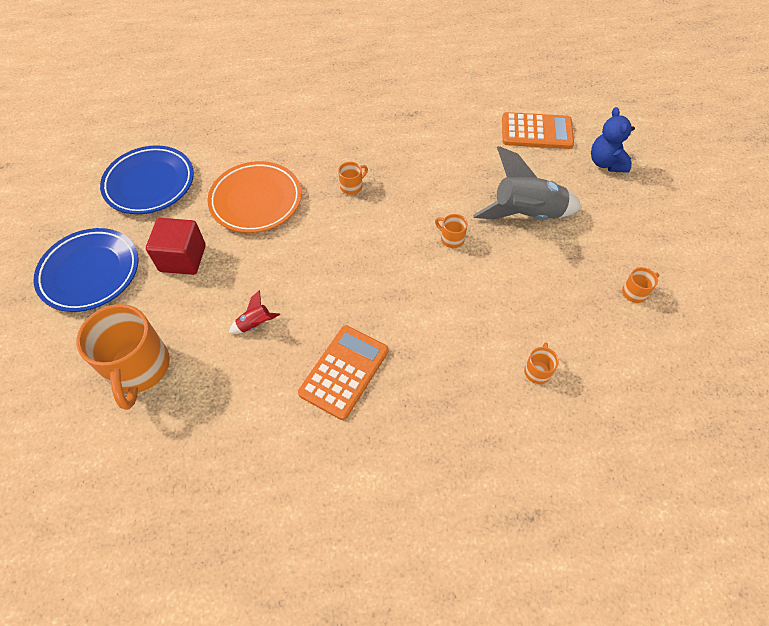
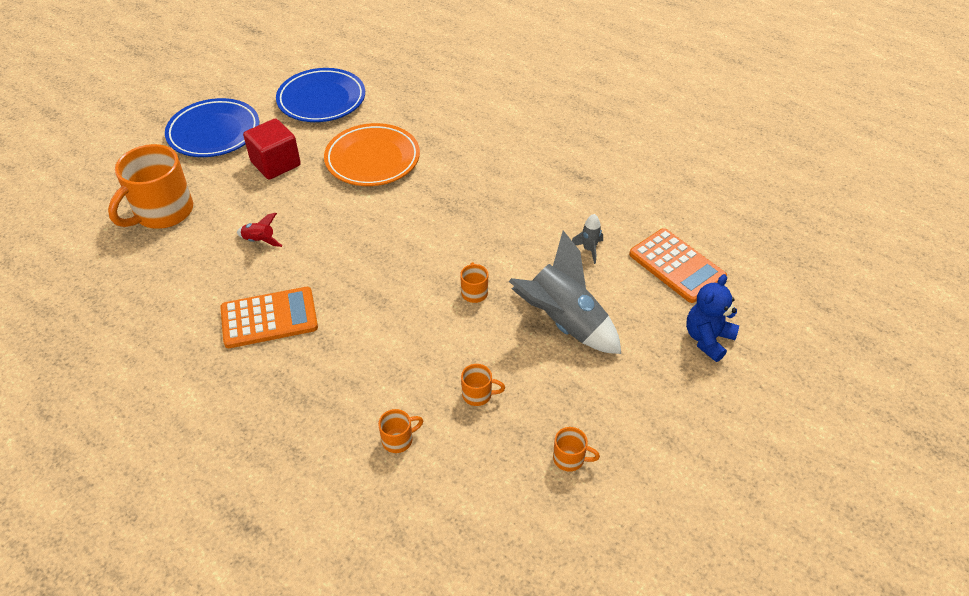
camera: 45 degrees right, 10 degrees down
orange mug [338,162,368,195] -> orange mug moved to [461,364,505,406]
none -> grey rocket [572,214,603,264]

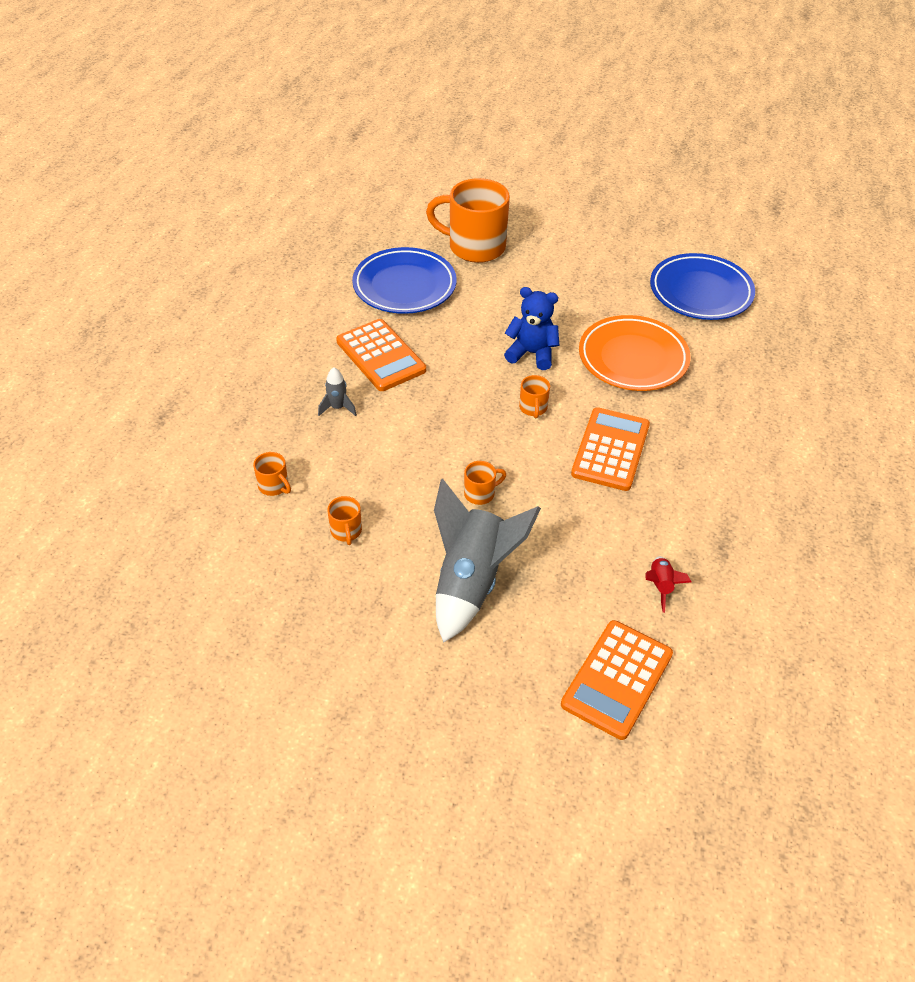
camera: 70 degrees right, 0 degrees up
blue plate [165,98,259,157] -> blue plate moved to [352,247,457,314]
red rocket [237,213,282,247] -> red rocket moved to [646,556,691,613]
red cube [243,118,301,180] -> none
orange mug [553,427,600,471] -> orange mug moved to [519,375,550,418]
grey rocket [572,214,603,264] -> grey rocket moved to [318,367,357,416]
blue teddy bear [686,274,739,362] -> blue teddy bear moved to [504,287,560,370]
none -> orange calculator [571,407,650,491]

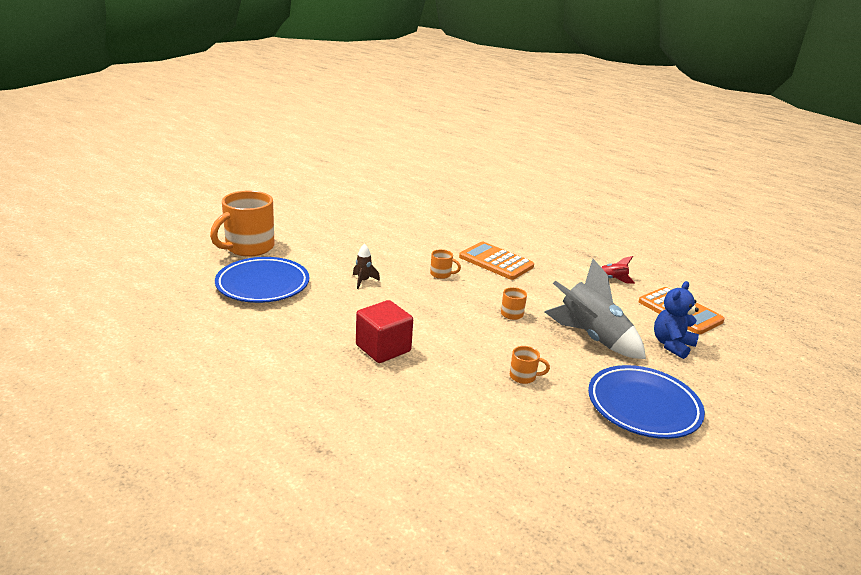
camera: 70 degrees left, 20 degrees down
orange mug [253,452,291,496] -> none
grey rocket [318,367,357,416] -> red cube [356,300,413,363]
orange calculator [336,319,426,391] -> none
blue teddy bear [504,287,560,370] -> blue teddy bear moved to [654,281,699,359]
orange plate [579,315,691,391] -> none
blue plate [650,253,755,320] -> blue plate moved to [588,365,705,439]
none -> brown rocket [353,244,380,289]

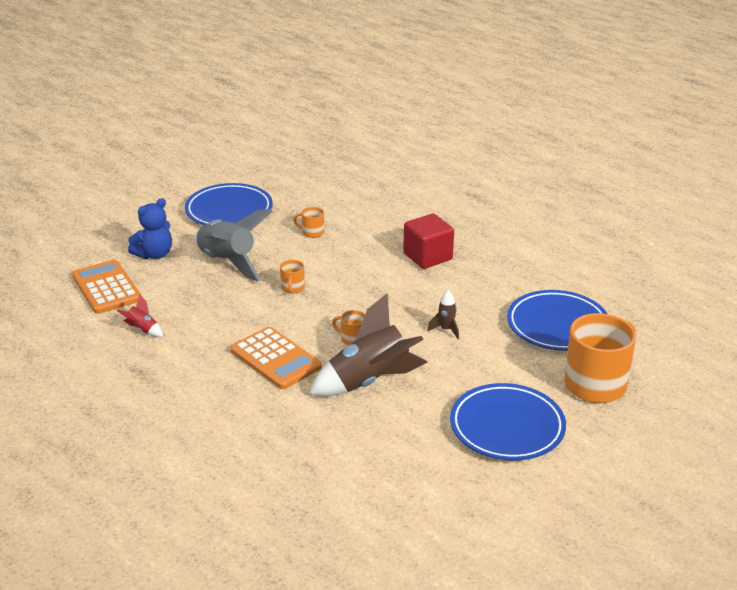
camera: 170 degrees left, 5 degrees up
none -> brown rocket [309,294,428,396]
none -> blue plate [450,383,566,460]

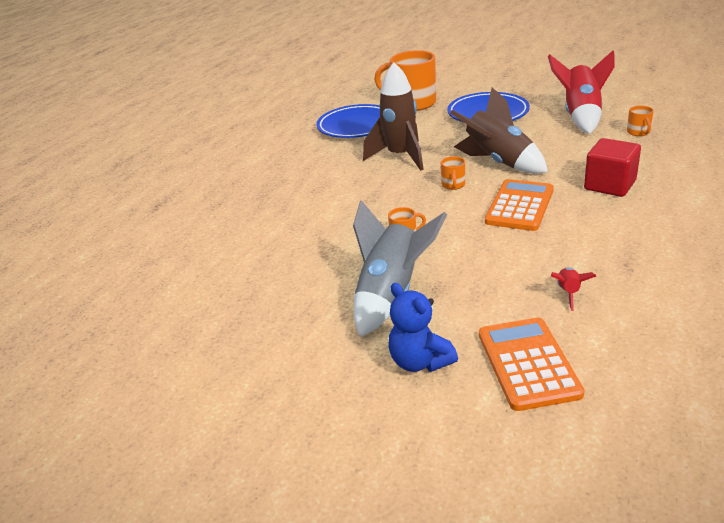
camera: 110 degrees left, 0 degrees up
orange calculator [72,260,141,314] -> orange calculator turned 135 degrees clockwise [479,318,585,411]
blue teddy bear [128,198,172,259] -> blue teddy bear turned 150 degrees counterclockwise [388,283,458,372]
blue plate [185,183,273,225] -> none
orange mug [293,207,324,238] -> orange mug moved to [627,106,654,136]
red cube [403,214,454,269] -> red cube moved to [584,138,641,197]
brown rocket [427,290,459,339] -> brown rocket [363,62,424,171], size x2.31
none -> red rocket [548,51,615,134]

